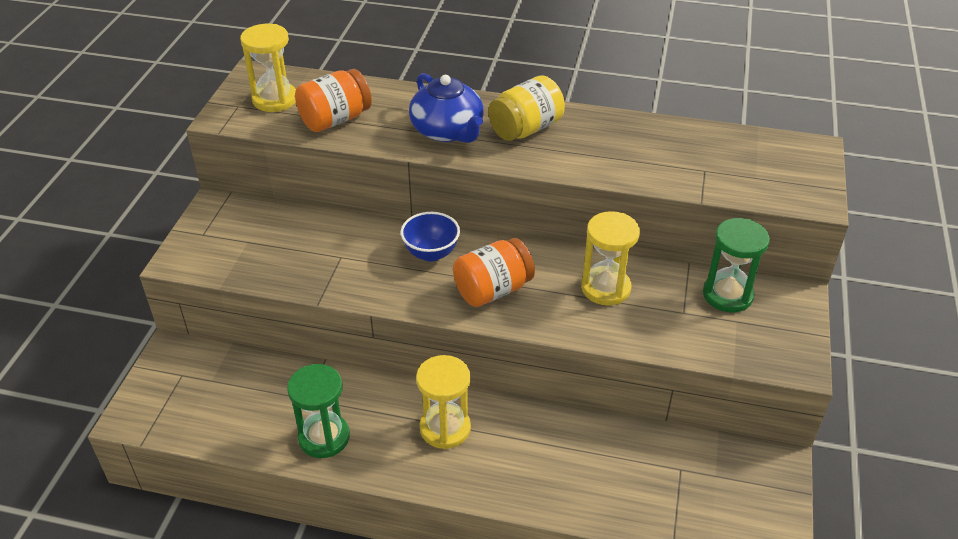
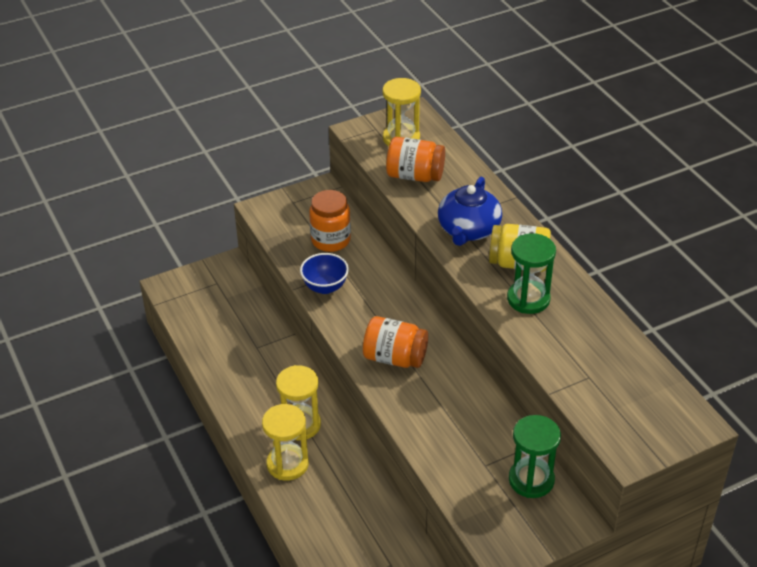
camera: 50 degrees right, 0 degrees up
green hourglass [287,364,350,458] -> green hourglass moved to [507,233,556,314]
blue bowl [400,212,460,262] -> blue bowl moved to [300,253,349,294]
yellow hourglass [581,211,640,305] -> yellow hourglass moved to [262,404,309,481]
none -> orange jar [309,190,351,252]

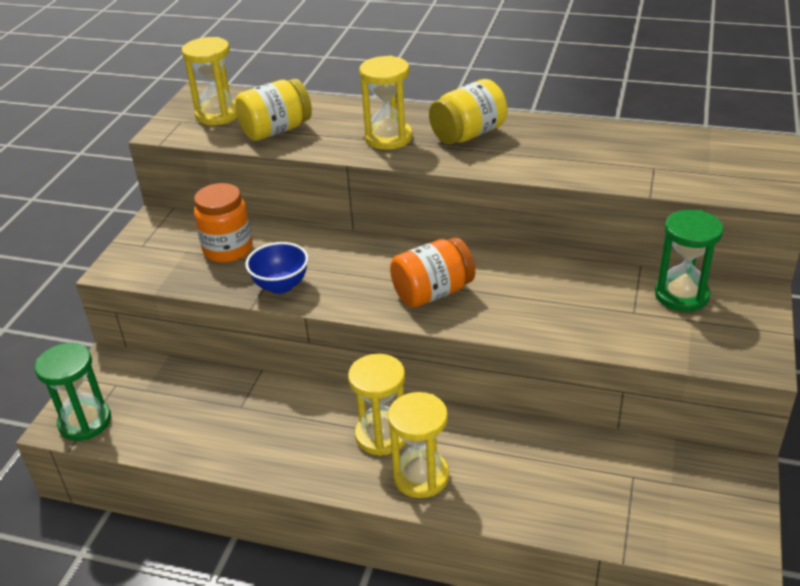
camera: 45 degrees left, 5 degrees down
orange jar [386,137,445,182] -> yellow jar [235,79,312,141]
blue teapot [438,177,502,246] -> yellow hourglass [359,56,413,150]
green hourglass [507,233,556,314] -> green hourglass moved to [35,343,111,441]

